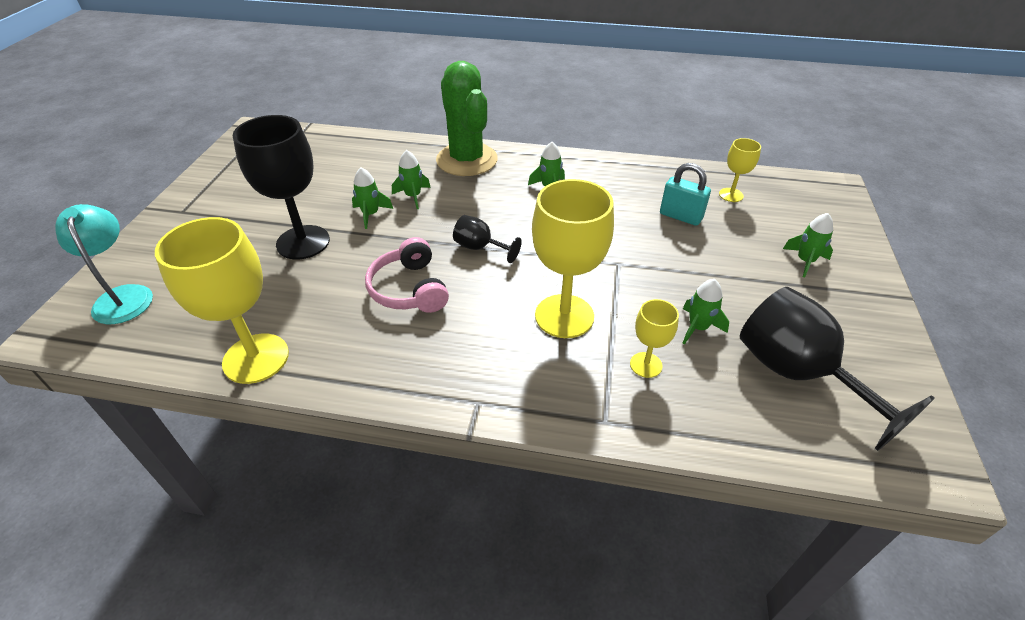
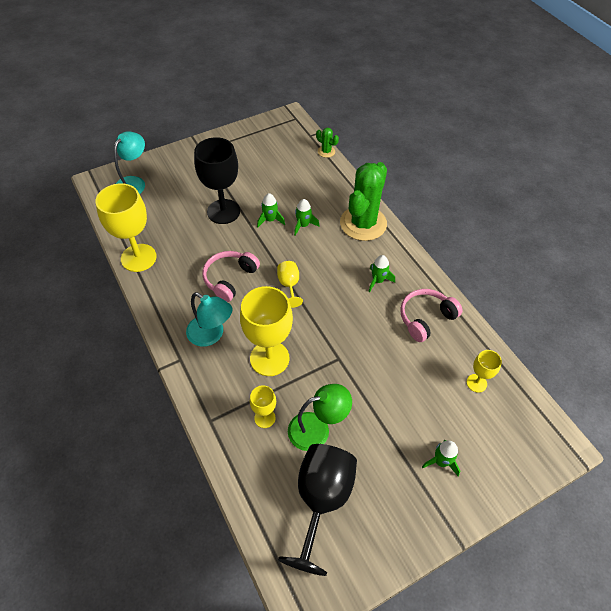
camera: 50 degrees right, 10 degrees up
black goblet [453,215,522,263] -> yellow goblet [277,261,303,308]
turquoise padlock [660,163,711,226] -> none
green rocket [683,279,729,345] -> green lamp [288,384,352,451]
none -> turquoise lamp [186,292,232,347]
none -> green cactus [316,128,339,158]
none -> pink headphones [400,289,463,342]

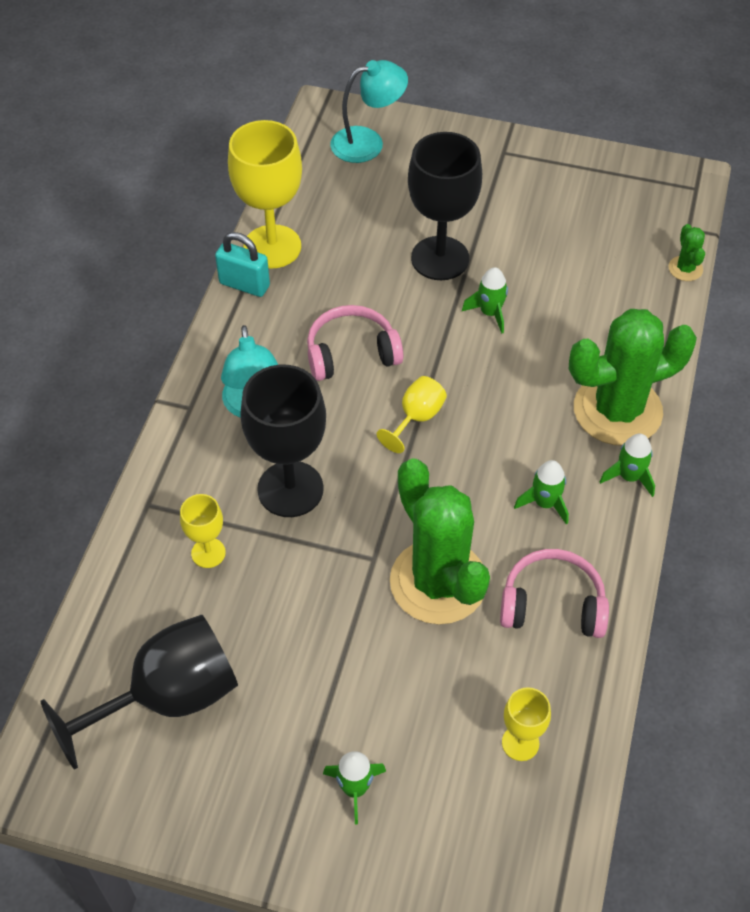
camera: 45 degrees right, 0 degrees up
yellow goblet [240,286,293,376] -> black goblet [240,365,326,517]
green lamp [288,384,352,451] -> none
green rocket [294,199,319,236] -> green rocket moved to [599,434,655,497]
none -> turquoise padlock [215,232,270,297]
none -> green cactus [390,458,490,624]

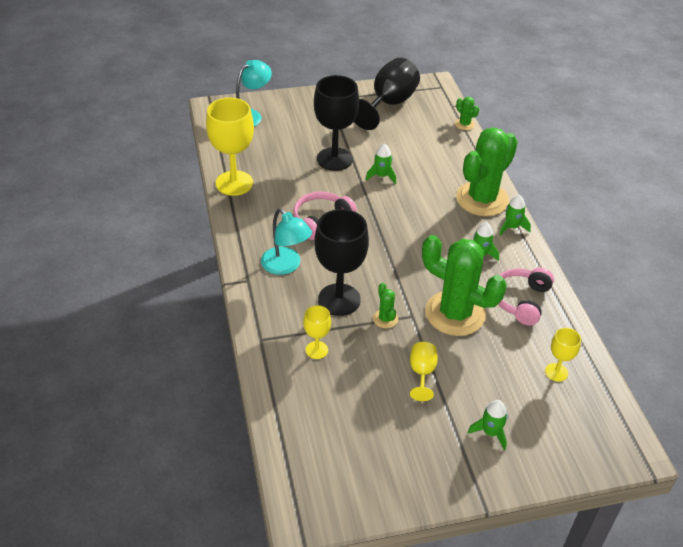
camera: 30 degrees left, 10 degrees down
black goblet [40,615,238,770] -> black goblet moved to [354,58,420,130]
turquoise padlock [215,232,270,297] -> none
yellow goblet [377,376,447,453] -> yellow goblet moved to [410,342,438,401]
pink headphones [500,549,609,638] -> pink headphones turned 45 degrees counterclockwise [498,268,554,326]
none -> green cactus [373,283,398,328]

